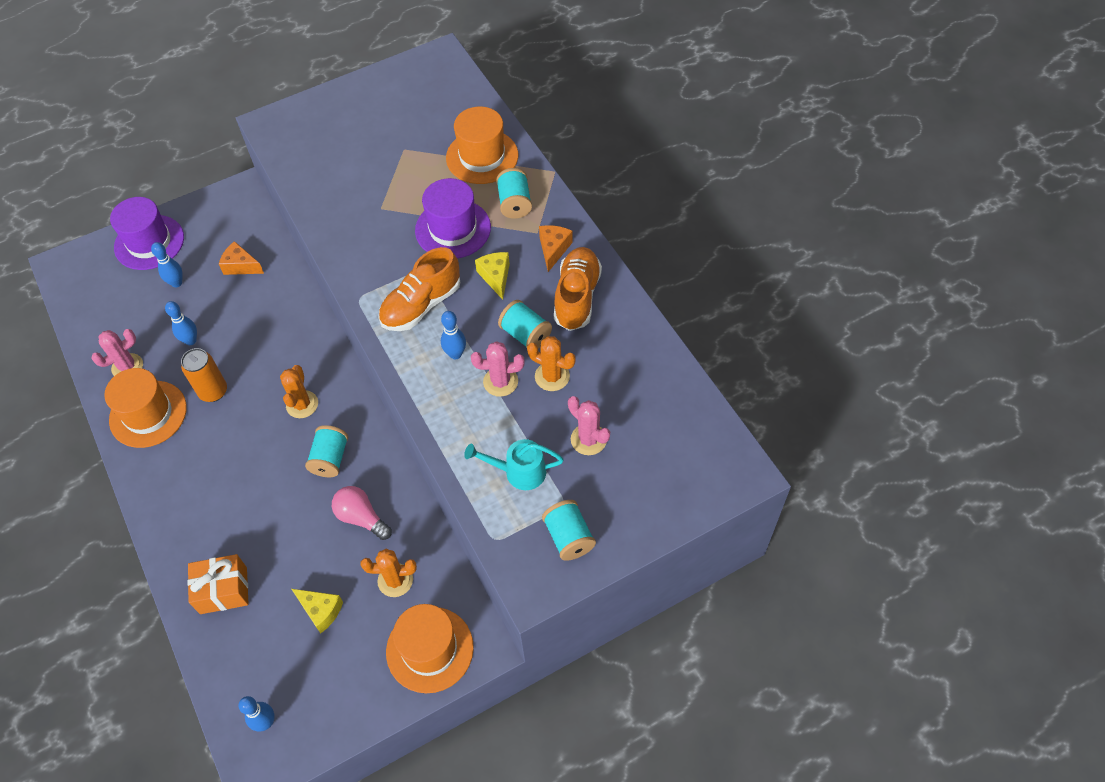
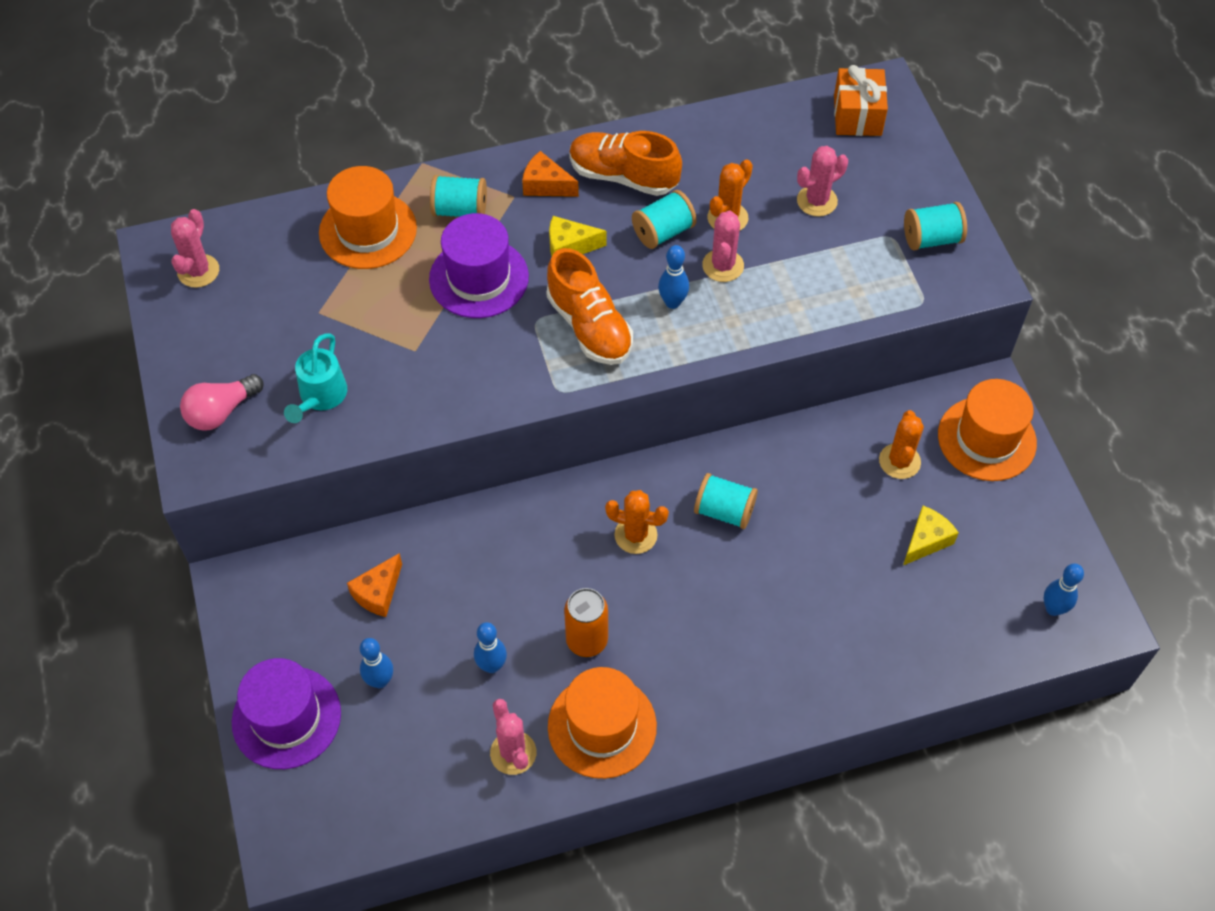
camera: 80 degrees left, 0 degrees up
orange gift [187,554,248,614] -> orange gift moved to [834,65,888,136]
pink light bulb [332,486,392,540] -> pink light bulb moved to [180,374,264,431]
turquoise watering can [464,439,564,490] -> turquoise watering can moved to [284,333,347,423]
none -> pink cactus [171,209,219,288]

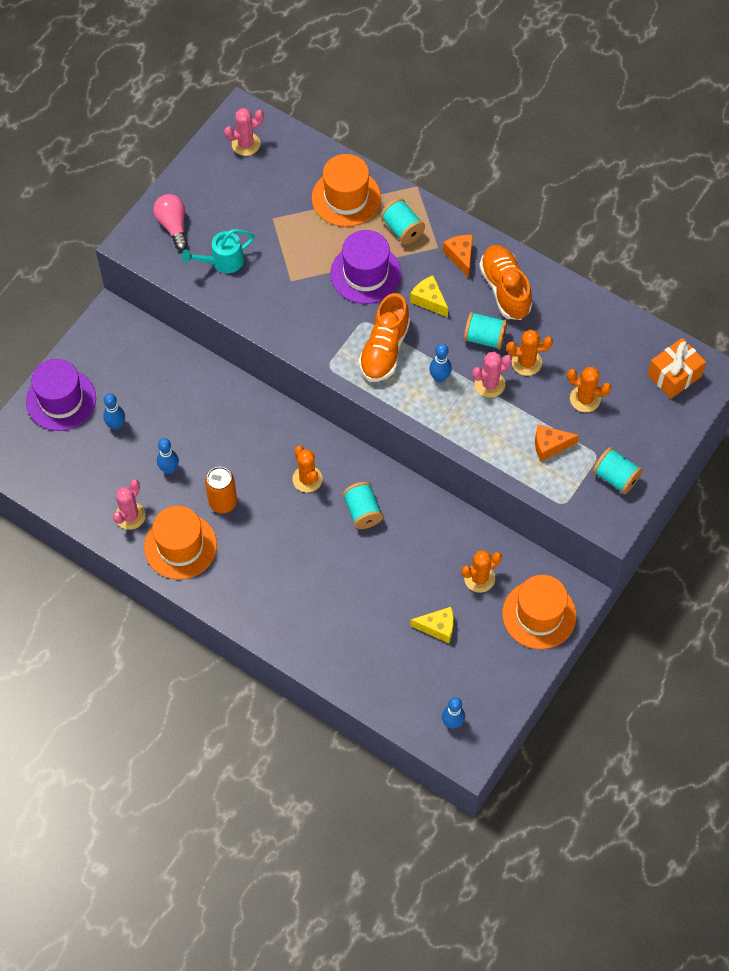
camera: 50 degrees right, 5 degrees up
pink light bulb [180,374,264,431] -> pink light bulb turned 60 degrees clockwise [153,194,188,250]
orange cheese [347,553,402,617] -> orange cheese moved to [535,425,579,461]
pink cactus [797,146,848,216] -> orange cactus [567,367,611,412]

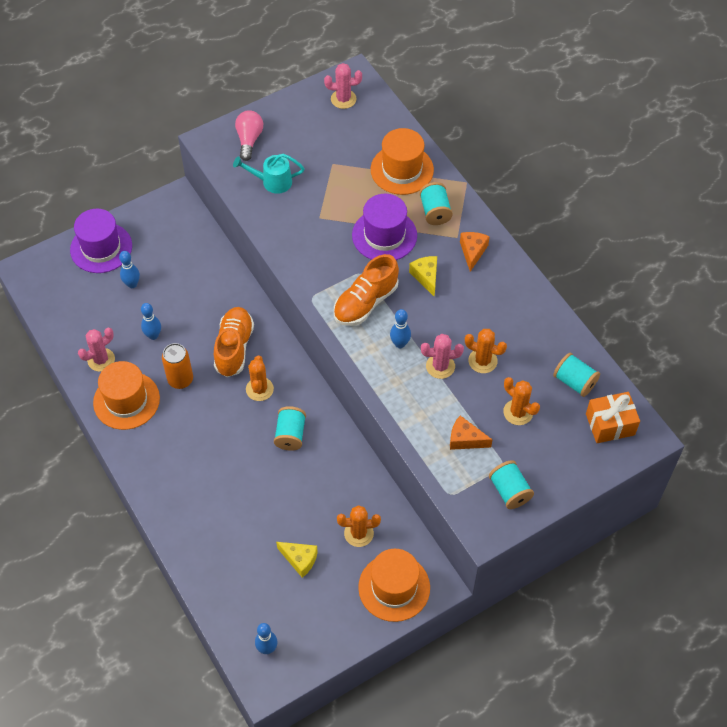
camera: 25 degrees right, 5 degrees down
turquoise spool [464,312,508,350] -> turquoise spool moved to [553,353,600,397]
orange shoe [479,245,532,320] -> orange shoe moved to [214,307,254,377]

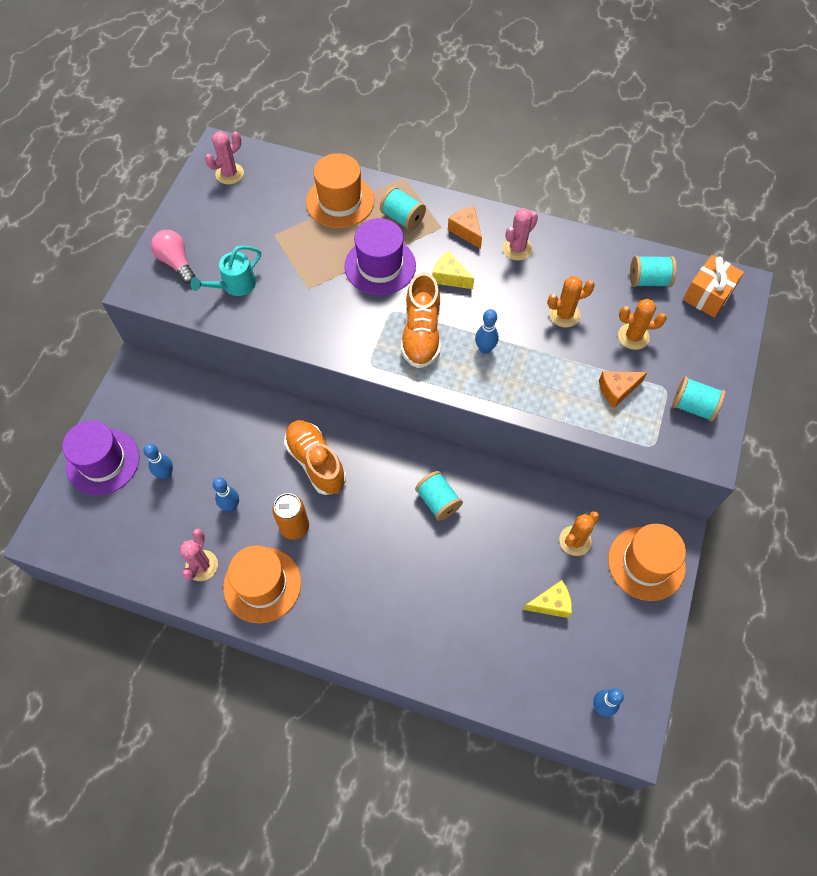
camera: 40 degrees left, 5 degrees up
orange cactus [246,356,274,401] -> none
pink cactus [421,334,464,379] -> pink cactus moved to [503,208,538,261]

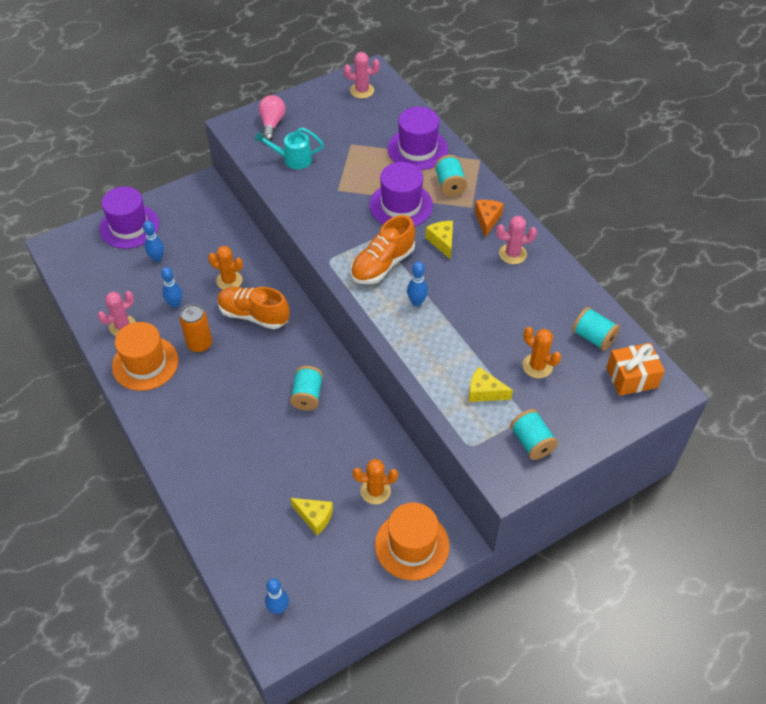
camera: 40 degrees right, 10 degrees down
orange shoe [284,420,346,495] -> orange shoe turned 75 degrees counterclockwise [217,287,290,329]
orange hat [306,153,374,228] -> purple hat [387,107,448,170]
orange cactus [547,276,595,328] -> orange cactus moved to [208,246,243,289]
orange cheese [599,371,647,408] -> yellow cheese [469,367,513,402]

